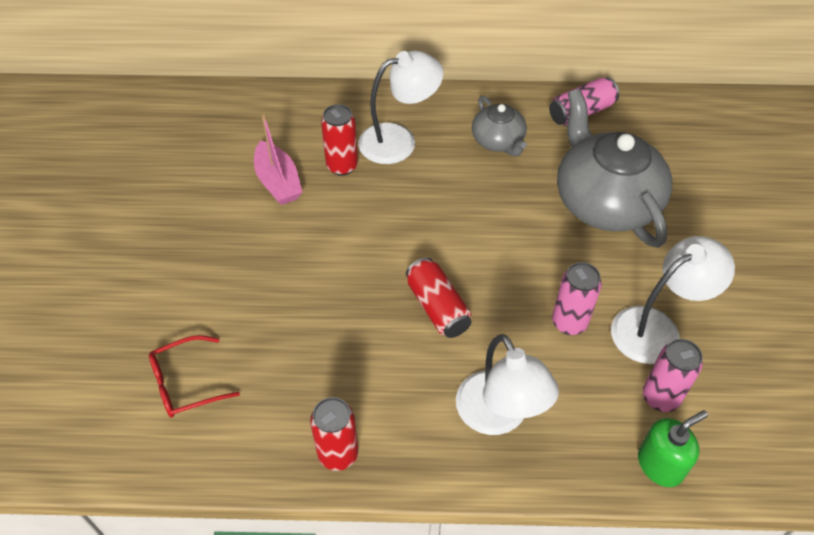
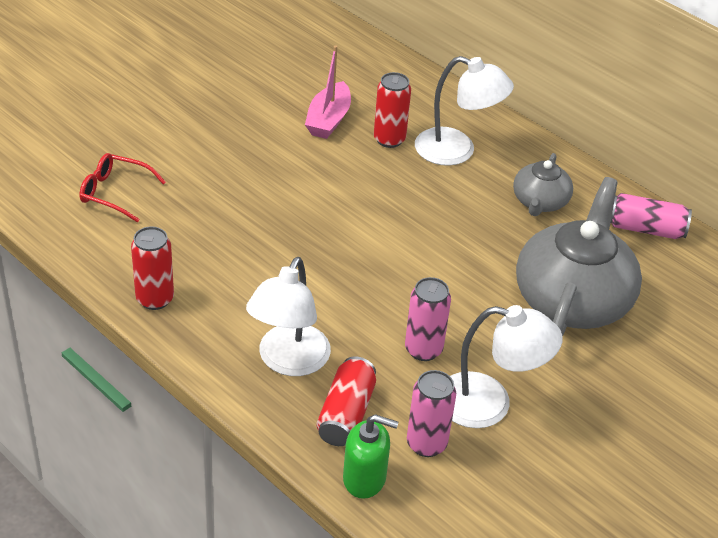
camera: 40 degrees right, 10 degrees down
red can [406,257,472,338] -> red can moved to [317,356,376,446]

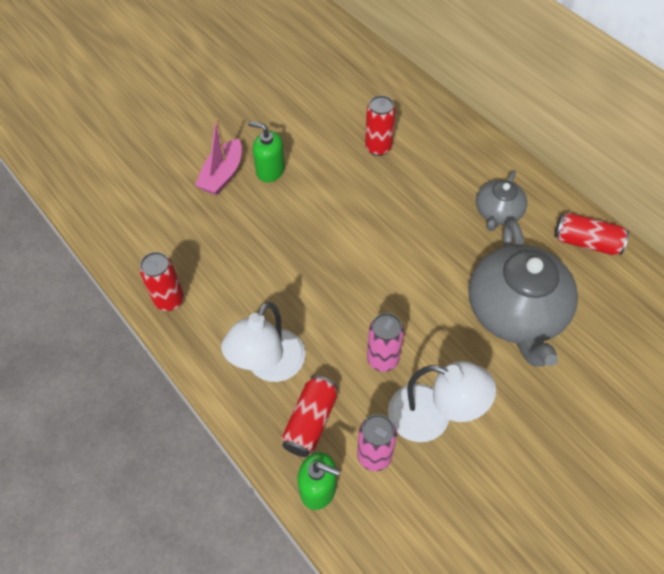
camera: 10 degrees right, 15 degrees up
red glasses [80,153,166,222] -> none
pink boat [305,46,351,139] -> pink boat moved to [195,118,242,195]
white lamp [415,56,514,166] -> none
grey teapot [516,177,642,336] -> grey teapot turned 150 degrees clockwise [468,219,578,367]
pink can [611,193,692,239] -> red can [554,213,629,255]
none -> green soap dispenser [248,121,285,182]

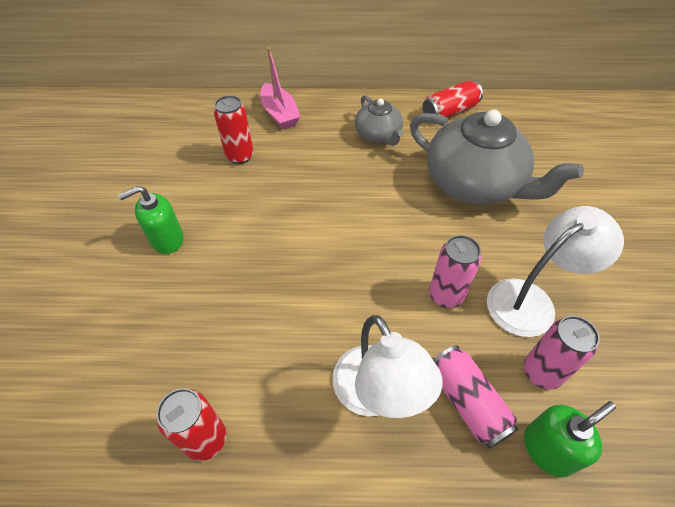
camera: 50 degrees left, 5 degrees down
pink boat [195,118,242,195] -> pink boat moved to [260,47,301,130]
red can [282,375,338,457] -> pink can [433,345,518,449]

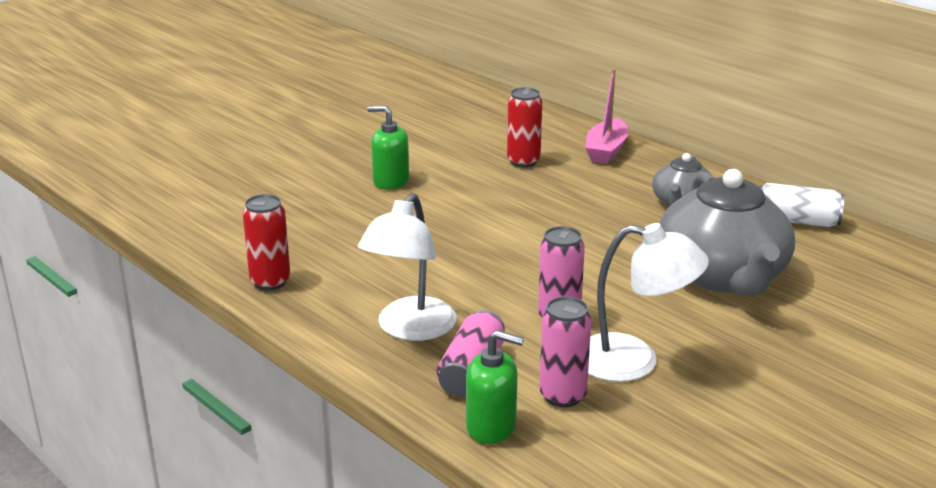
camera: 45 degrees right, 25 degrees down
red can [423,81,483,117] -> white can [759,183,844,227]

